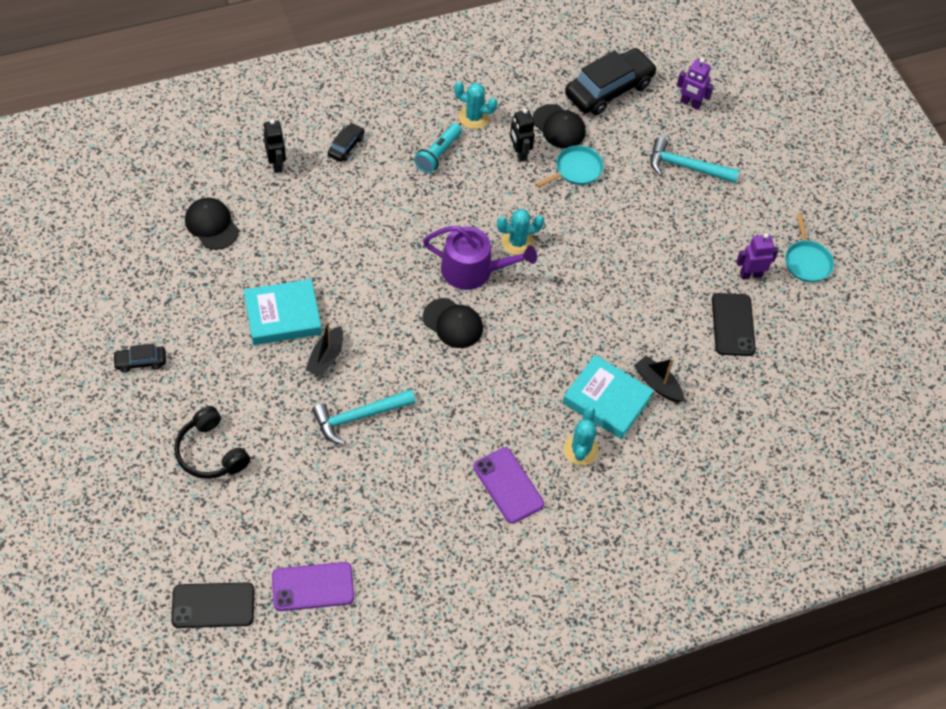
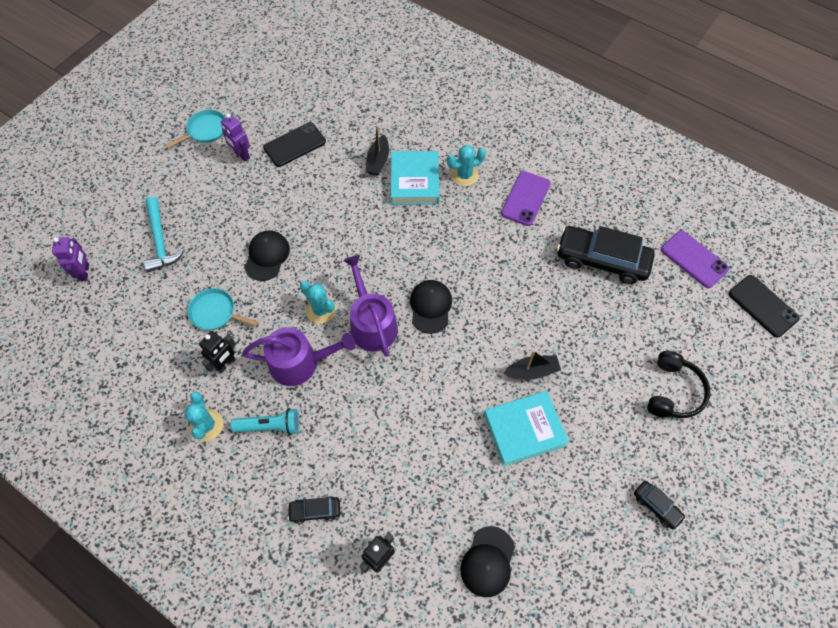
camera: 120 degrees left, 5 degrees up
turquoise book [244,279,322,345] -> turquoise book turned 60 degrees counterclockwise [484,391,569,466]
turquoise hammer [312,389,416,445] -> none
black cap [532,104,586,148] -> black cap moved to [244,230,290,281]
black car [565,48,657,115] -> black car moved to [557,226,655,284]
none -> purple watering can [242,327,355,386]

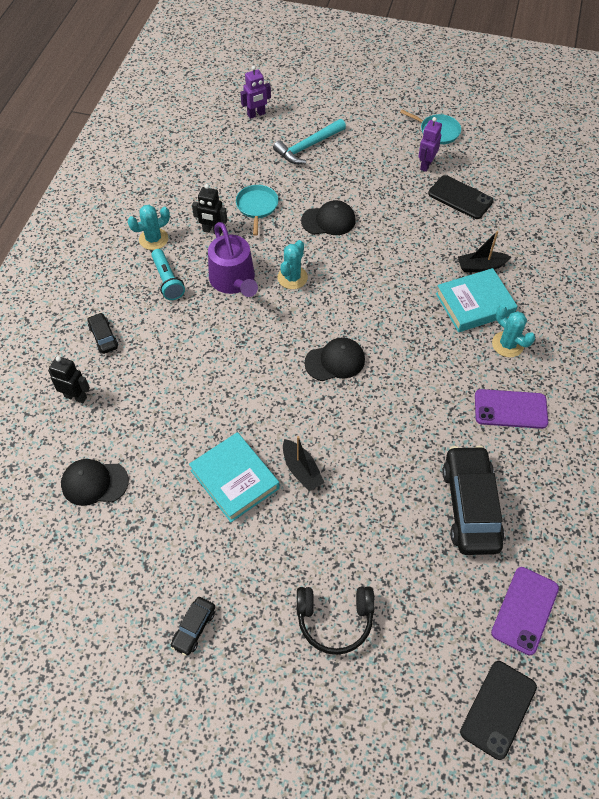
camera: 70 degrees right, 5 degrees down
purple watering can [343,255,398,357] -> none

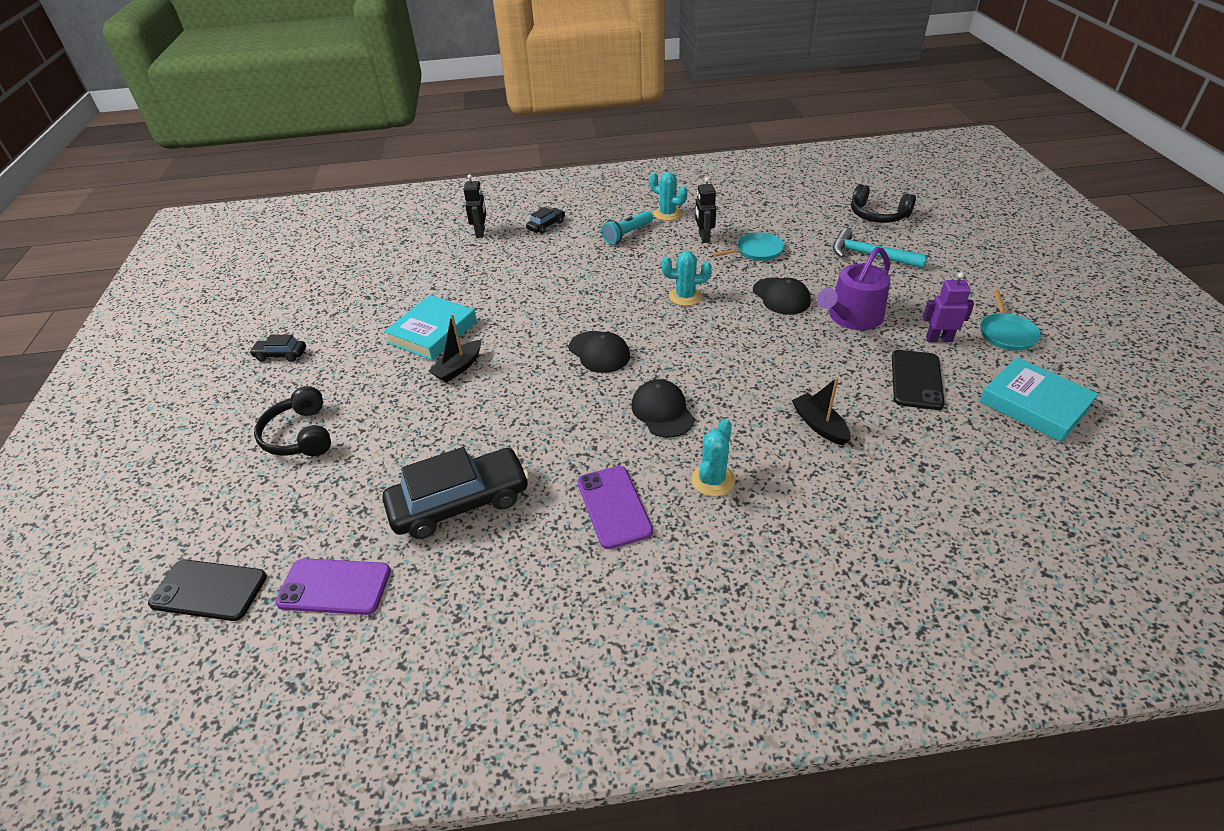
camera: 70 degrees right, 15 degrees down
black cap [61,459,129,506] -> black cap moved to [631,379,695,438]
purple watering can [208,222,258,297] -> purple watering can moved to [817,247,890,330]
purple robot [240,66,271,119] -> black headphones [851,184,916,223]
turquoise book [436,268,518,332] -> turquoise book moved to [979,357,1099,442]

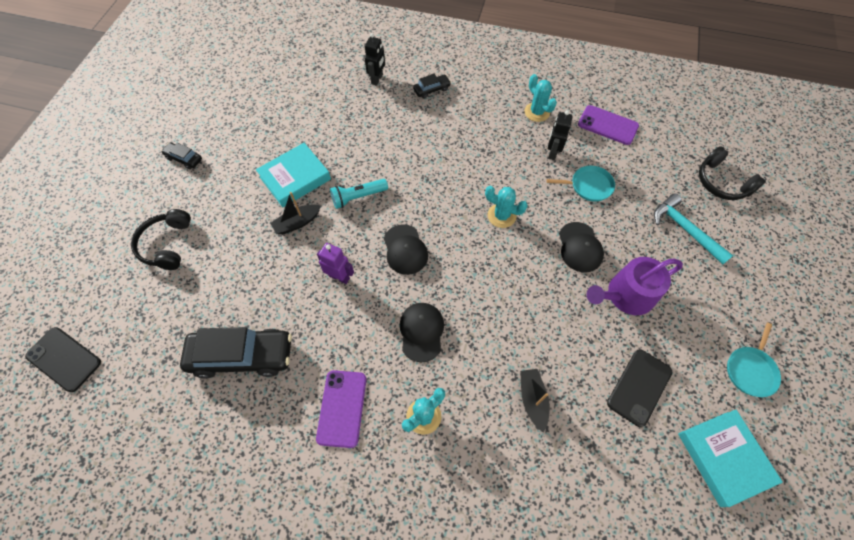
camera: 20 degrees right, 20 degrees up
purple phone [275,558,391,615] -> purple phone moved to [578,105,639,145]
turquoise flashlight [601,211,653,244] -> turquoise flashlight moved to [330,179,388,209]
purple robot [923,272,974,342] -> purple robot moved to [317,243,354,284]

